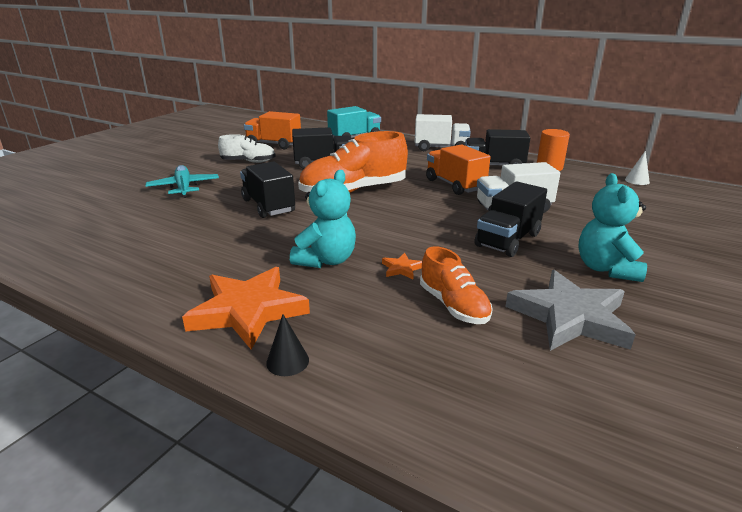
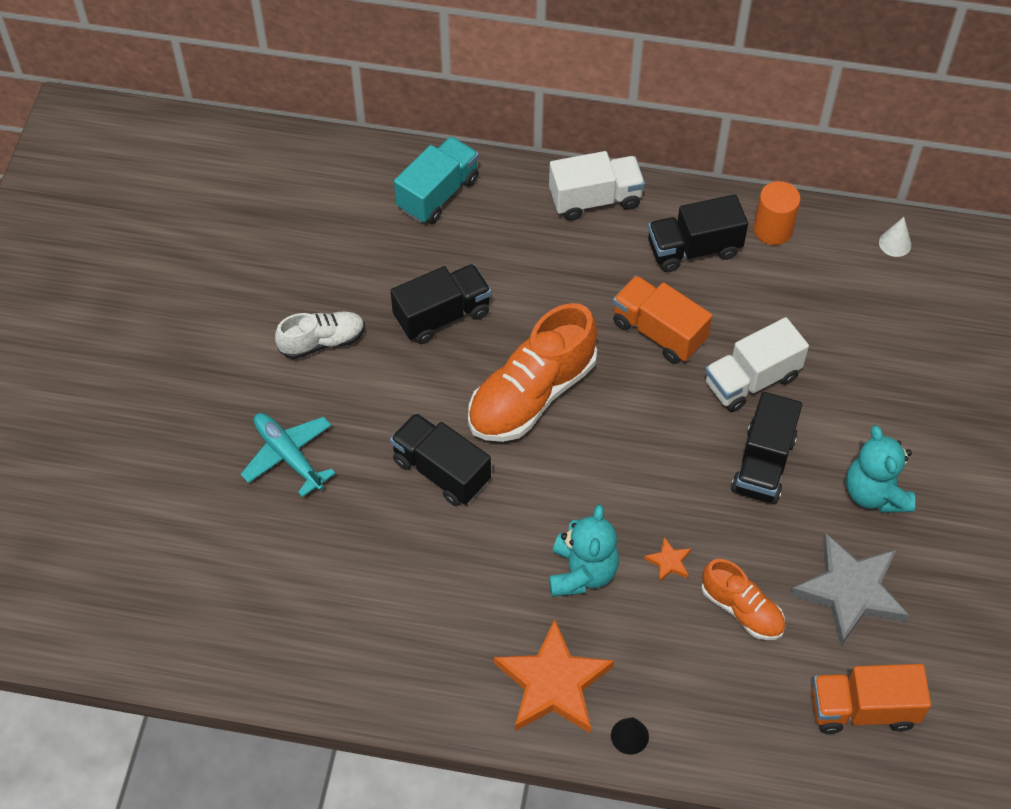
camera: 20 degrees left, 30 degrees up
orange truck [244,111,301,149] -> orange truck moved to [812,664,931,734]

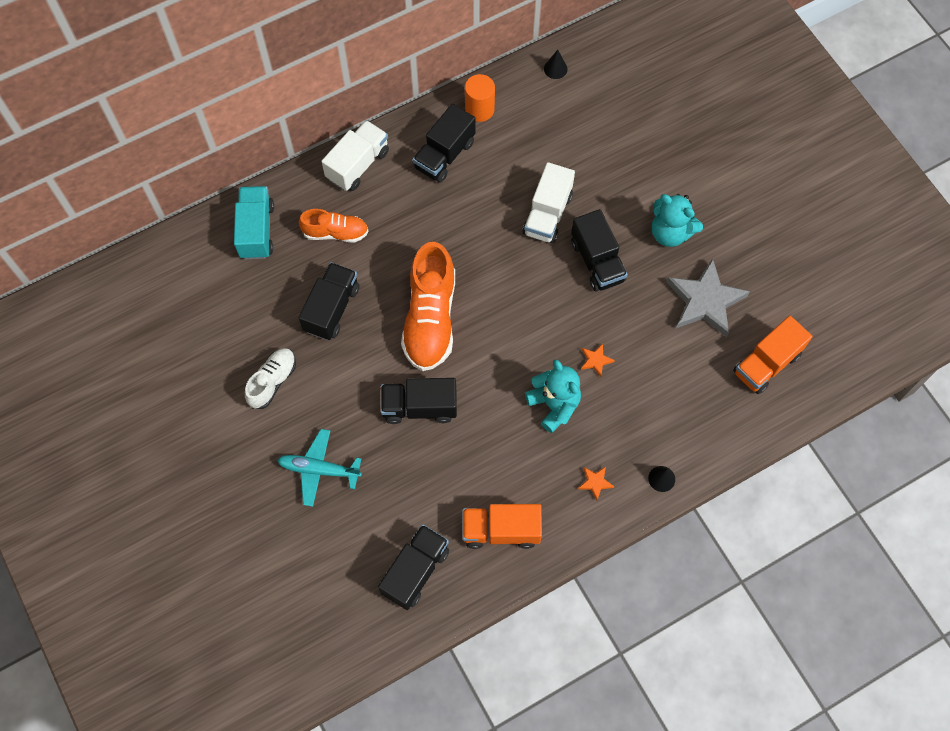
camera: 40 degrees left, 10 degrees up
orange star [494,619,614,733] -> orange star [578,467,615,500], size x0.42
orange truck [613,275,712,364] -> orange truck moved to [463,504,542,549]
orange shoe [701,559,785,640] -> orange shoe moved to [299,209,369,243]
white cone [879,217,911,257] -> black cone [544,50,567,79]
none -> black truck [378,524,449,610]

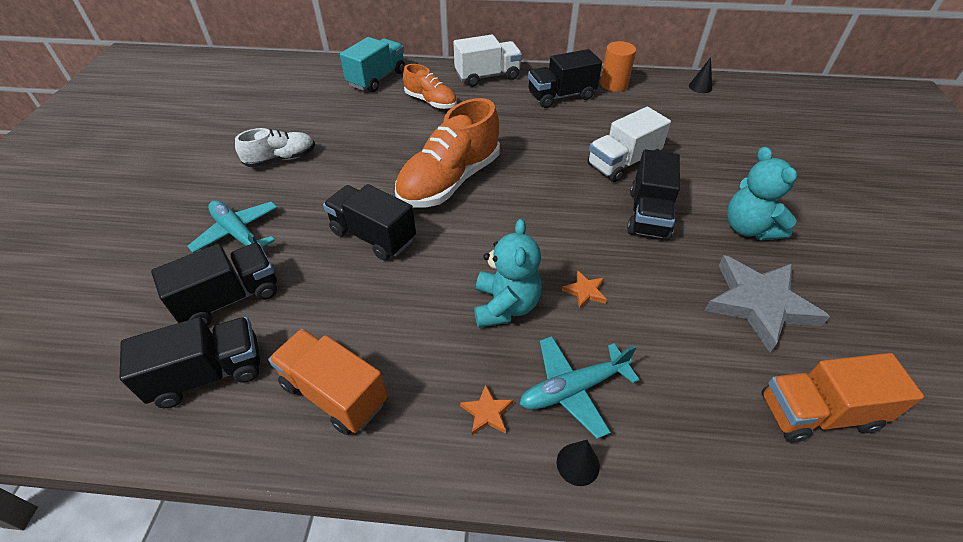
camera: 35 degrees right, 20 degrees down
black truck [299,262,359,340] -> black truck moved to [151,243,277,326]
none -> turquoise plane [520,336,639,439]

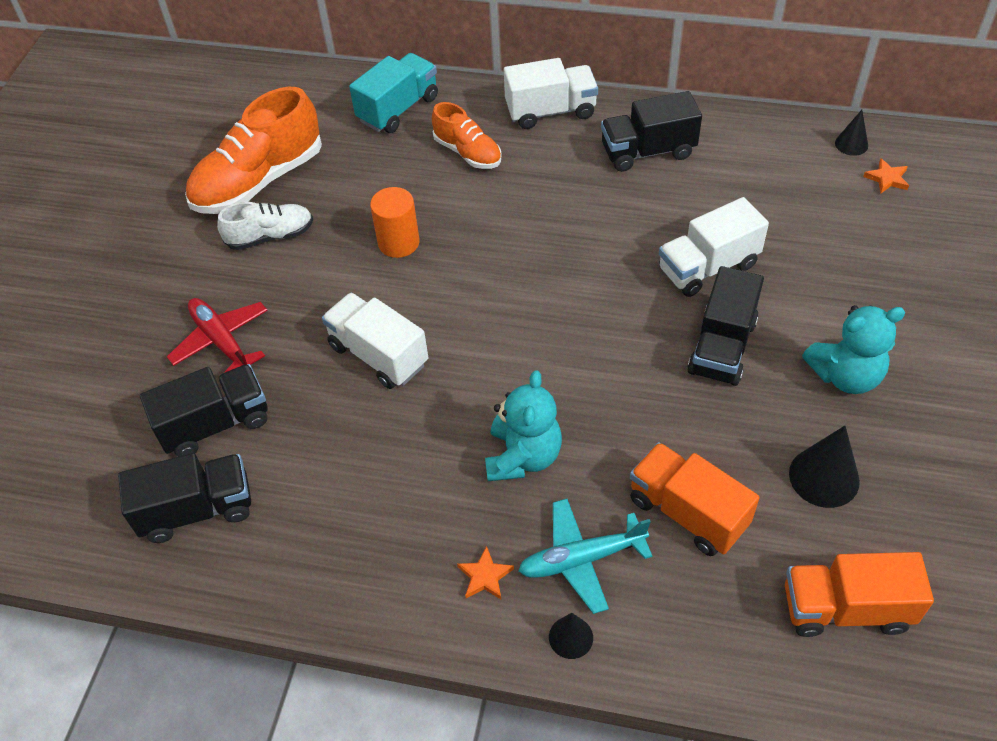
camera: 10 degrees right, 5 degrees up
turquoise plane [187,201,278,253] -> red plane [167,298,268,373]
orange truck [268,329,388,435] -> orange truck moved to [630,442,760,556]
black truck [323,184,416,260] -> white truck [322,293,428,389]
orange shoe [395,98,500,208] -> orange shoe moved to [185,87,322,214]
orange star [562,270,607,309] -> orange star moved to [863,158,909,194]
orange cylinder [600,41,636,92] -> orange cylinder moved to [370,187,420,258]
grey star [704,255,830,352] -> black cone [789,426,860,508]
turquoise teddy bear [727,147,797,240] -> turquoise teddy bear turned 90 degrees counterclockwise [802,305,906,394]

